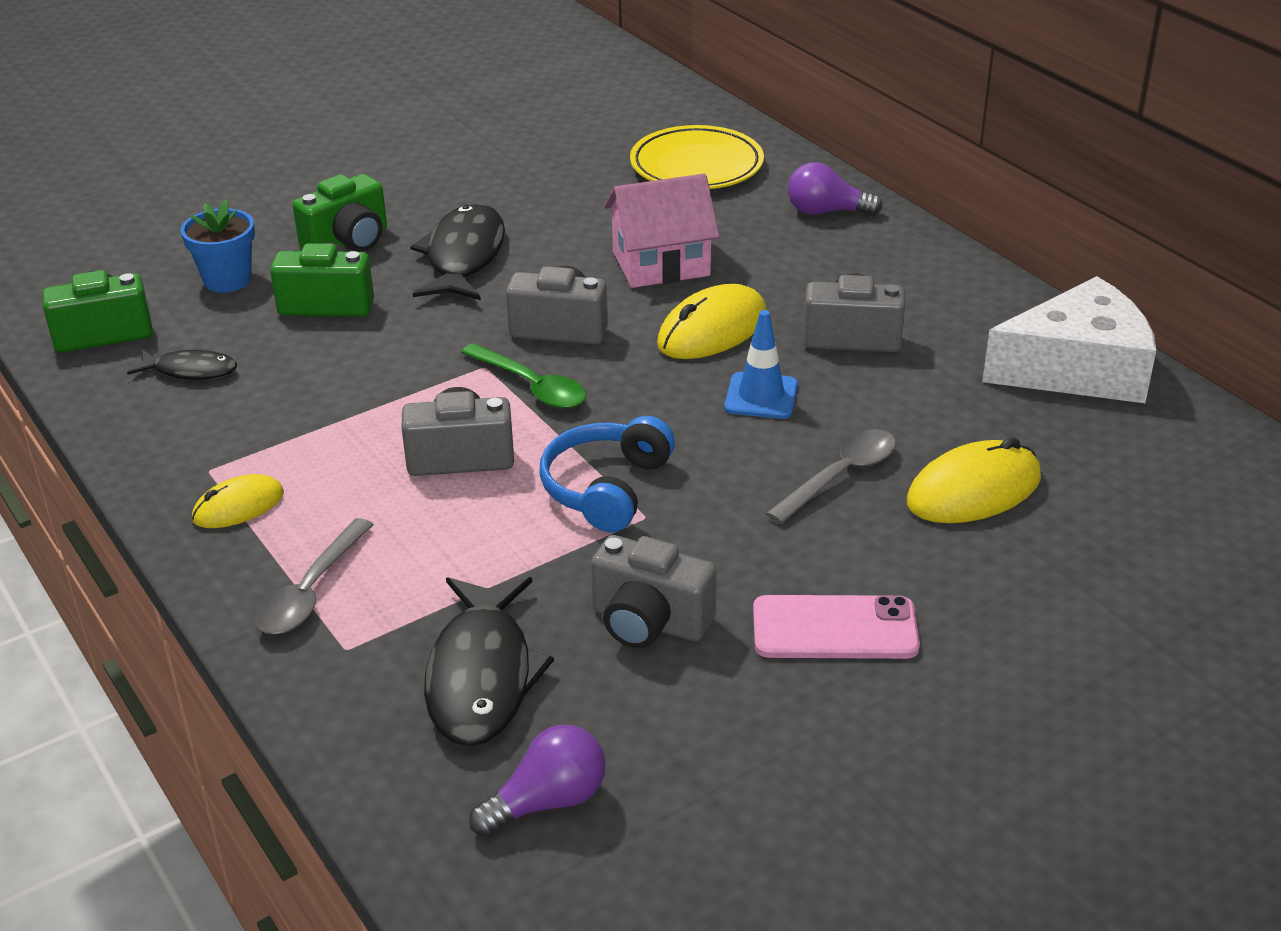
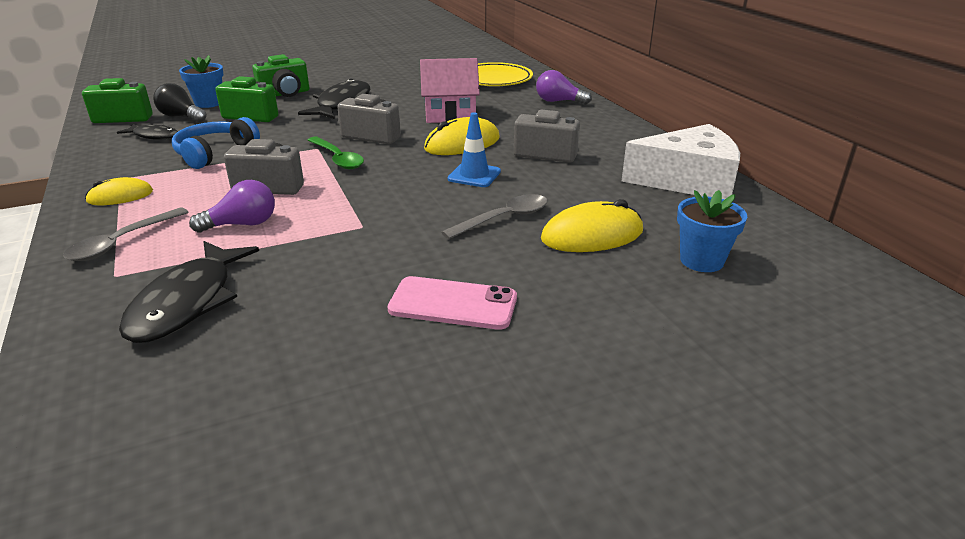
camera: 10 degrees right, 5 degrees down
purple light bulb [469,725,606,837] -> purple light bulb moved to [189,180,275,233]
blue headphones [540,416,675,532] -> blue headphones moved to [172,117,260,169]
grey camera [591,535,717,648] -> none
none -> black light bulb [153,83,207,122]
none -> blue flower pot [677,190,747,272]

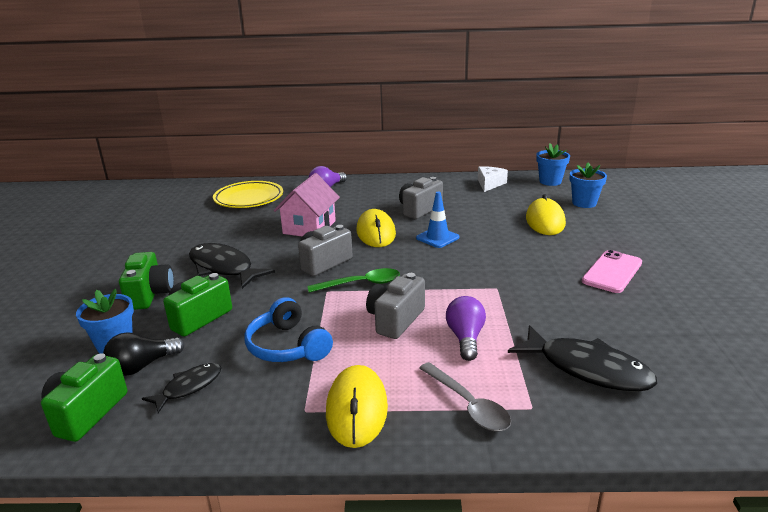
camera: 65 degrees left, 5 degrees down
yellow mouse [85,177,153,205] -> yellow mouse [326,365,388,448], size x1.61
grey spoon [441,194,547,239] -> none
white cheese [621,124,740,199] -> white cheese [478,166,508,192], size x0.53
none -> blue flower pot [536,143,570,186]

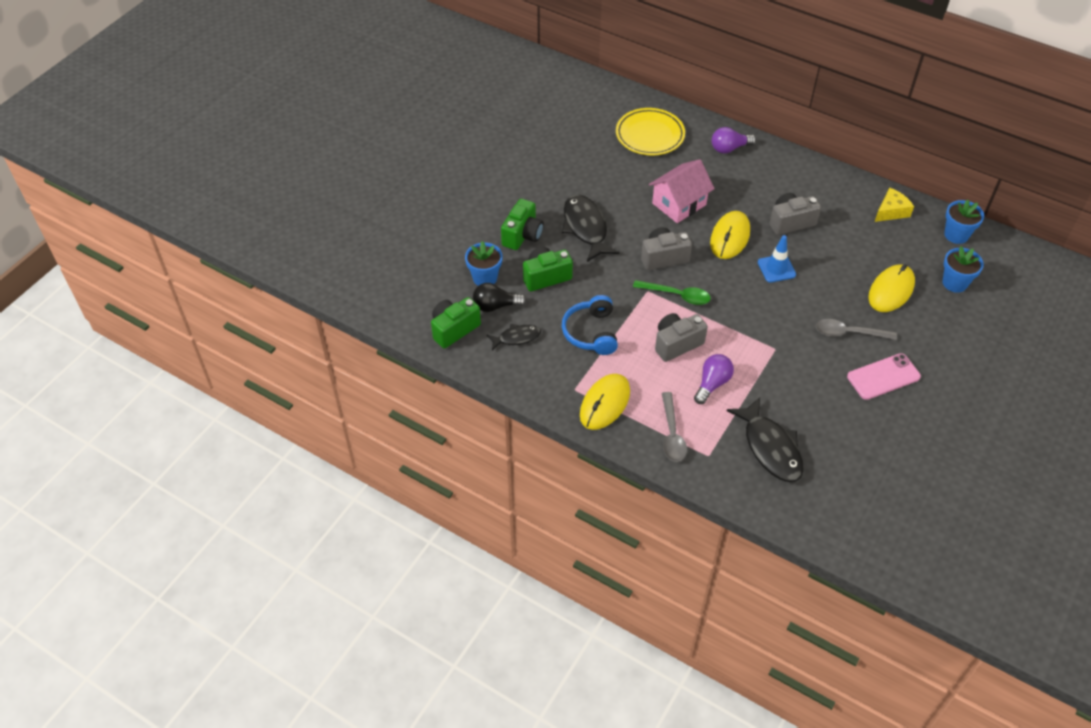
camera: 30 degrees right, 25 degrees up
white cheese [478,166,508,192] -> yellow cheese [875,188,914,222]
none -> grey spoon [816,319,897,340]

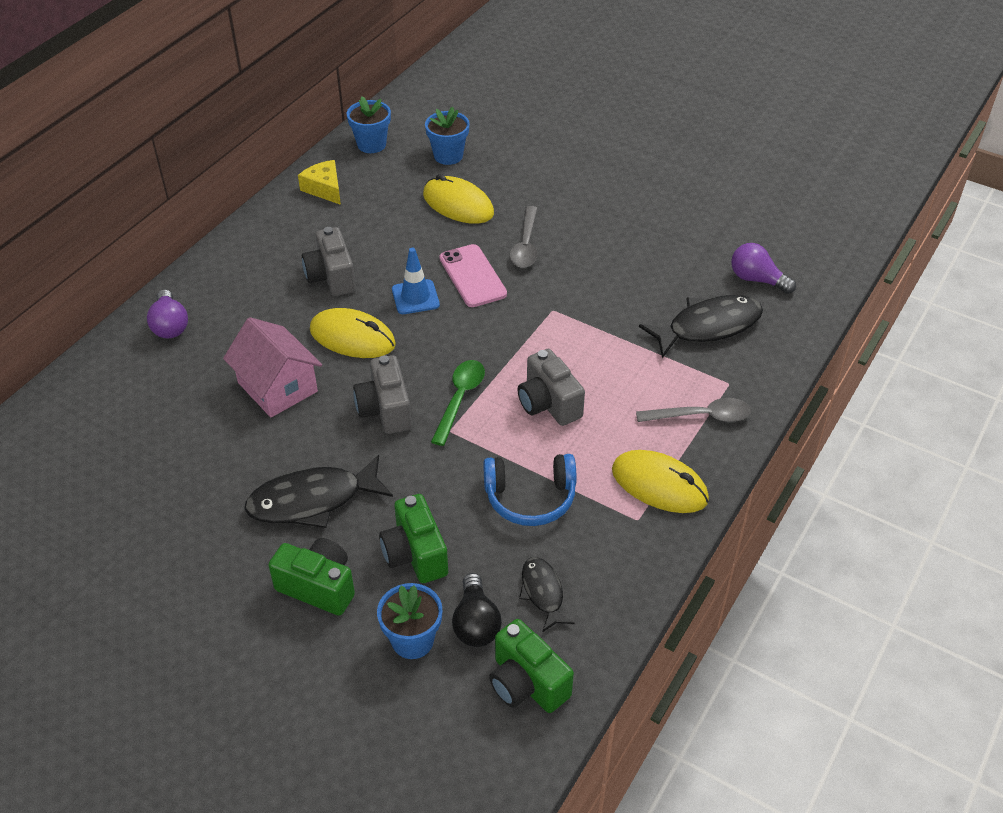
camera: 90 degrees left, 5 degrees down
yellow plate [616,108,685,155] -> none
purple light bulb [694,354,734,404] -> purple light bulb moved to [731,243,796,294]
pink phone [847,353,921,400] -> pink phone moved to [440,244,507,307]

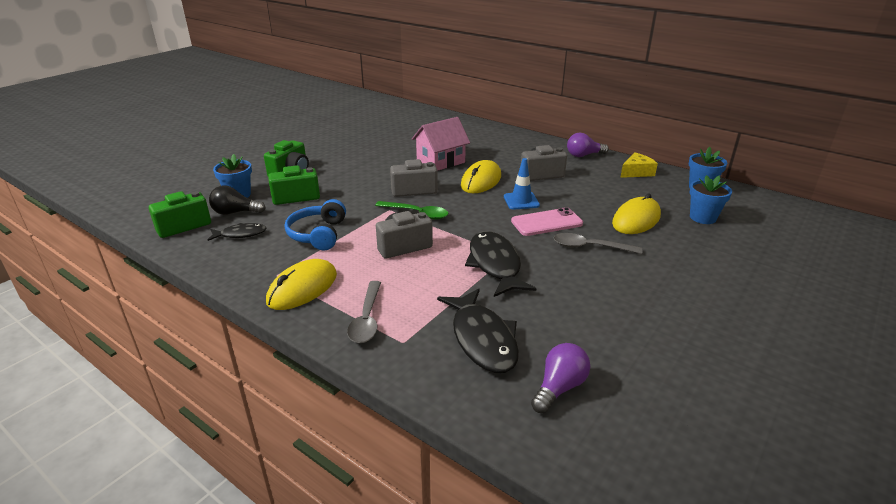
camera: 95 degrees right, 15 degrees down
purple light bulb [147,290,188,339] -> purple light bulb moved to [567,133,609,157]
black fish [244,455,393,528] -> black fish moved to [465,231,536,297]

